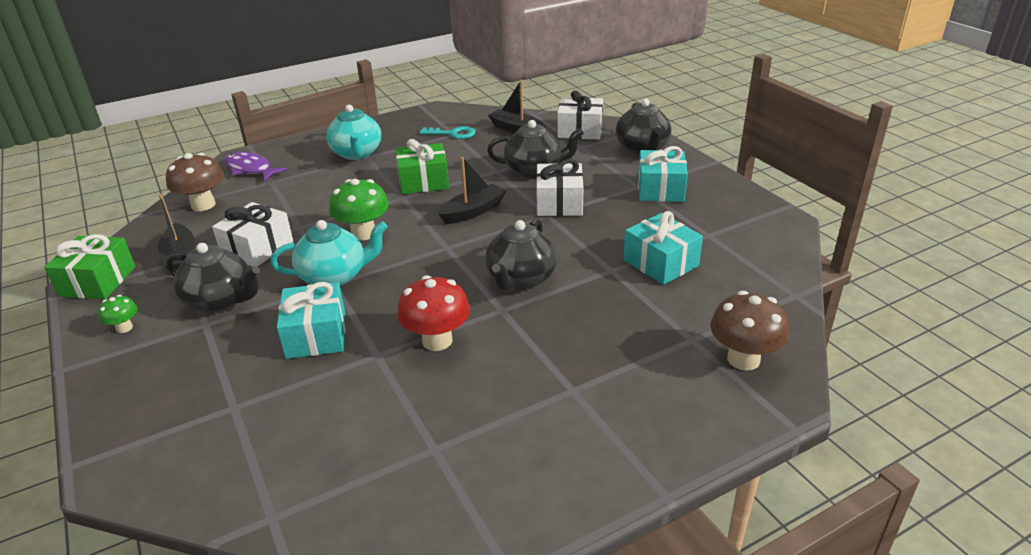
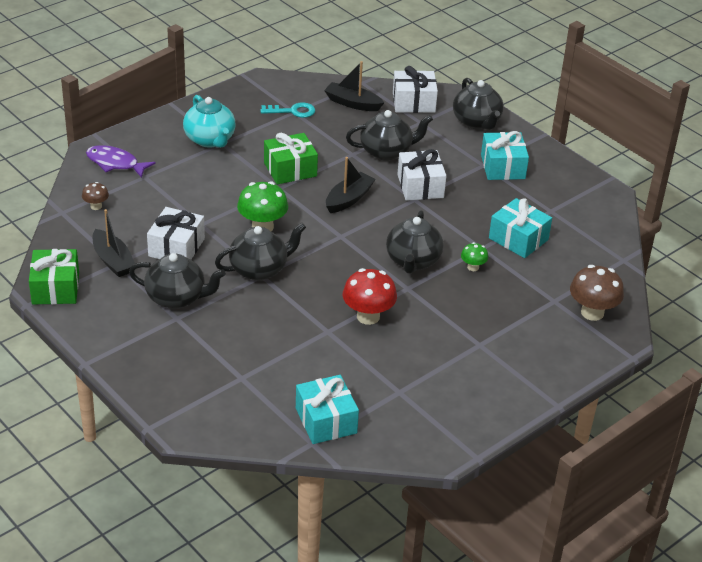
camera: 15 degrees left, 5 degrees up
green mushroom [98,295,138,333] -> green mushroom moved to [461,242,488,271]
brown mushroom [166,153,224,211] -> brown mushroom [82,182,109,210], size x0.53
turquoise teapot [270,220,387,286] -> black teapot [215,223,306,281]
turquoise gift [277,282,345,359] -> turquoise gift moved to [296,375,359,444]

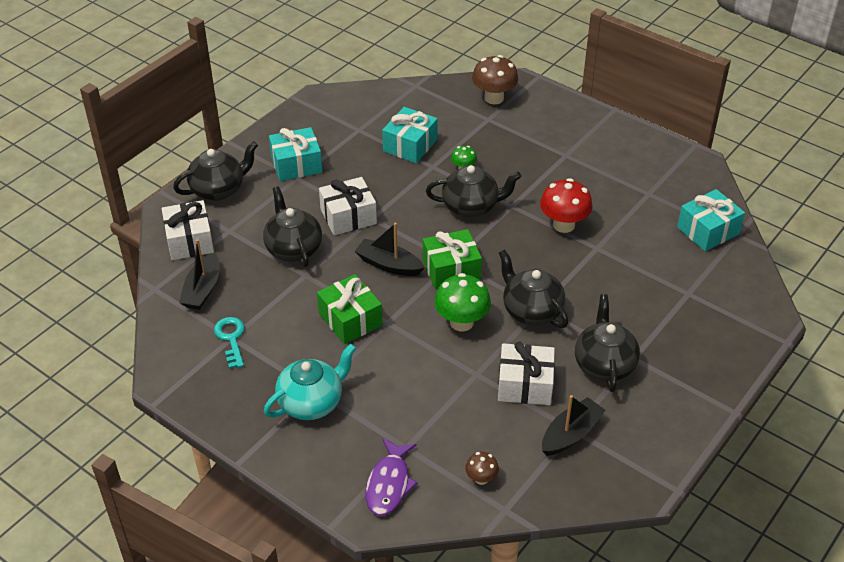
camera: 100 degrees left, 5 degrees up
green gift [29,249,79,304] -> green gift moved to [423,229,482,290]

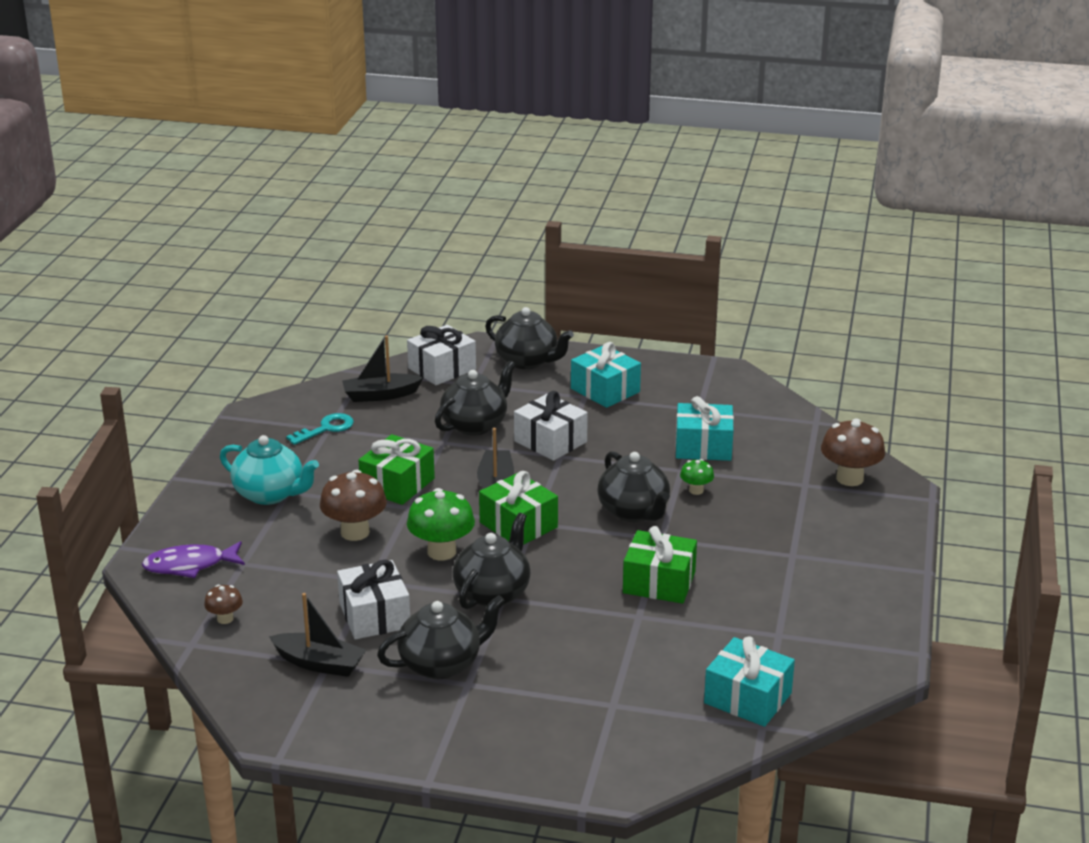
camera: 65 degrees right, 15 degrees down
red mushroom [540,178,592,233] -> green gift [623,526,697,604]
none -> brown mushroom [320,470,387,541]

